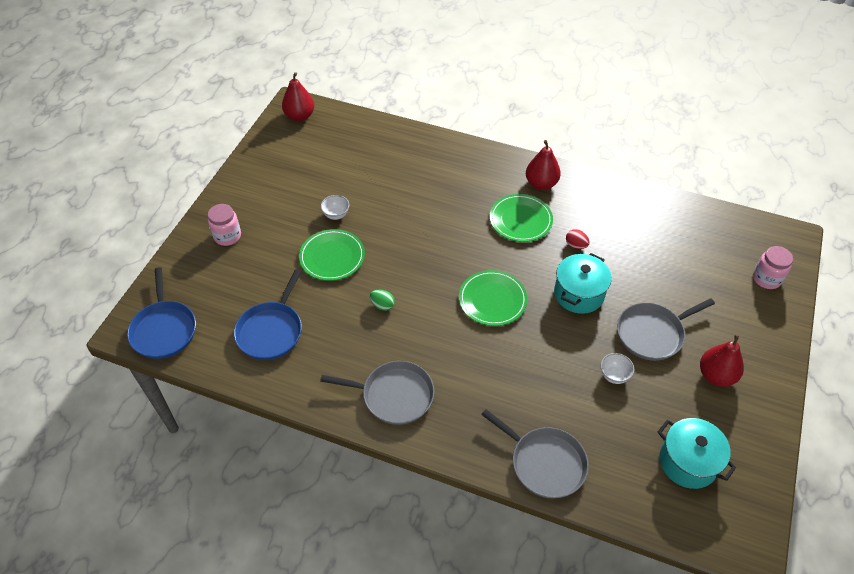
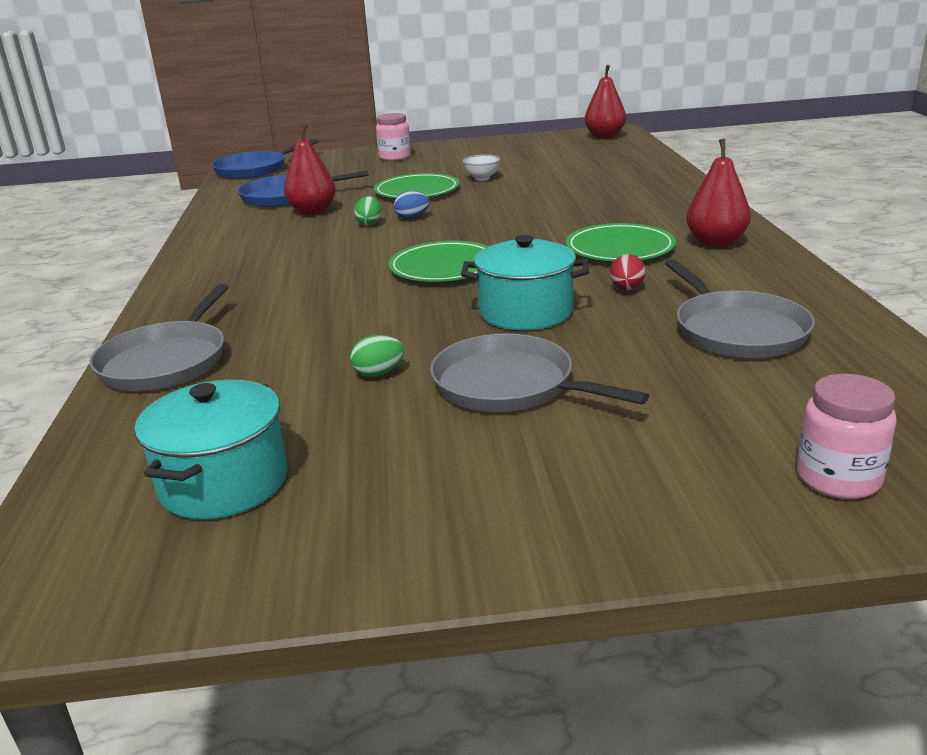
camera: 65 degrees right, 25 degrees down
grey pan [320,361,434,425] -> grey pan moved to [665,259,815,358]
white bowl [601,353,634,384] -> green egg [350,335,404,377]
red pear [700,334,744,387] -> red pear moved to [284,125,336,215]
none -> blue egg [394,191,429,219]

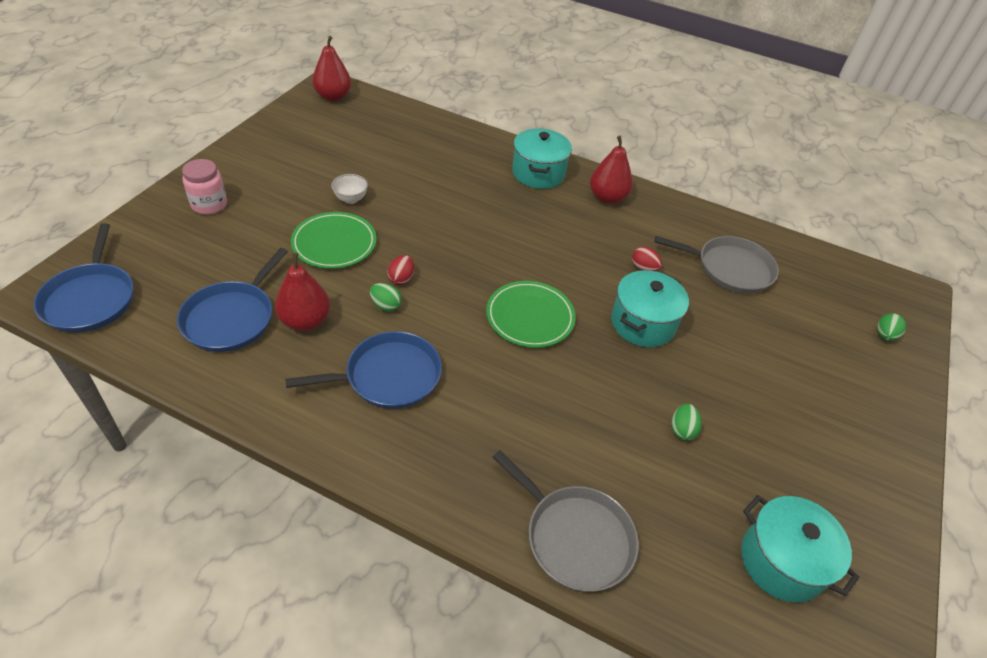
camera: 65 degrees left, 20 degrees up
blue egg [394,191,429,219] -> red egg [387,255,414,285]
grey pan [430,333,649,412] -> none
green plate [566,223,676,261] -> none
pink jar [797,374,897,499] -> green egg [877,313,906,341]
none -> blue pan [285,331,442,409]
none -> turquoise pot [512,128,572,189]

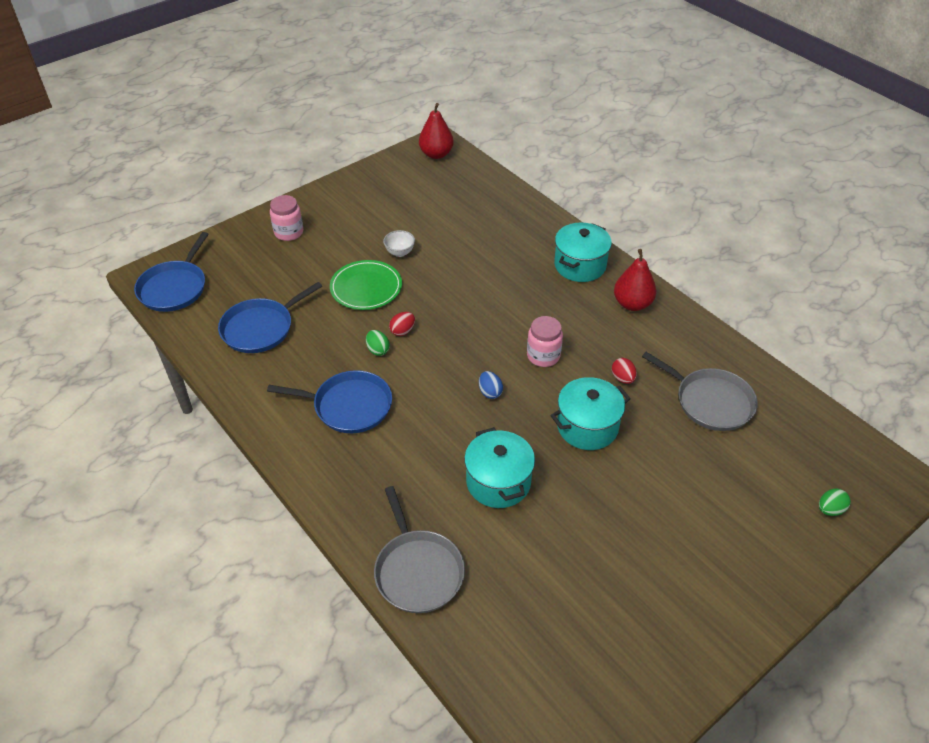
camera: 30 degrees right, 0 degrees up
red pear [275,253,330,331] -> none
green plate [486,281,576,348] -> blue egg [479,371,503,399]
green egg [672,404,702,440] -> none
turquoise pot [741,495,859,603] -> turquoise pot moved to [464,427,535,508]
none -> pink jar [527,316,563,367]

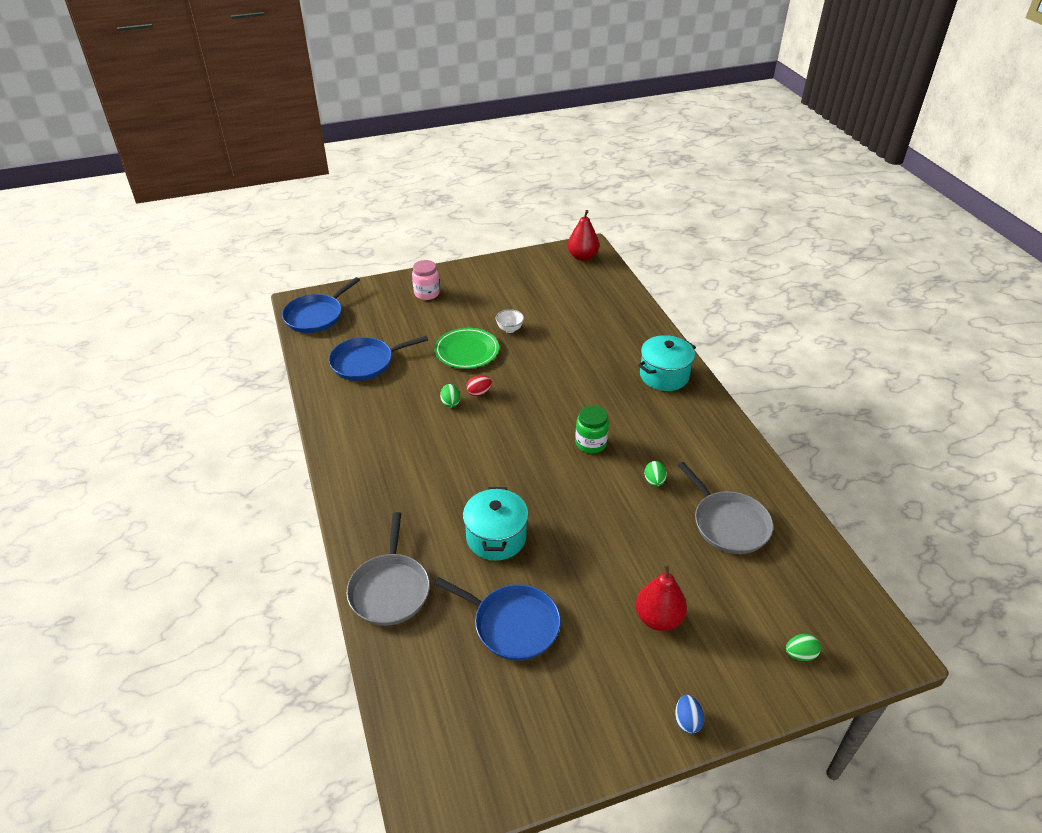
camera: 20 degrees right, 5 degrees down
blue pan [267,370,392,433] -> blue pan moved to [434,577,561,661]
blue egg [479,371,503,399] -> blue egg moved to [675,695,704,734]
pink jar [527,316,563,367] -> green jar [575,405,609,454]
turquoise pot [550,377,631,450] -> none
red egg [612,358,637,384] -> green egg [644,461,667,486]
red pear [614,249,656,311] -> red pear moved to [636,564,687,631]

